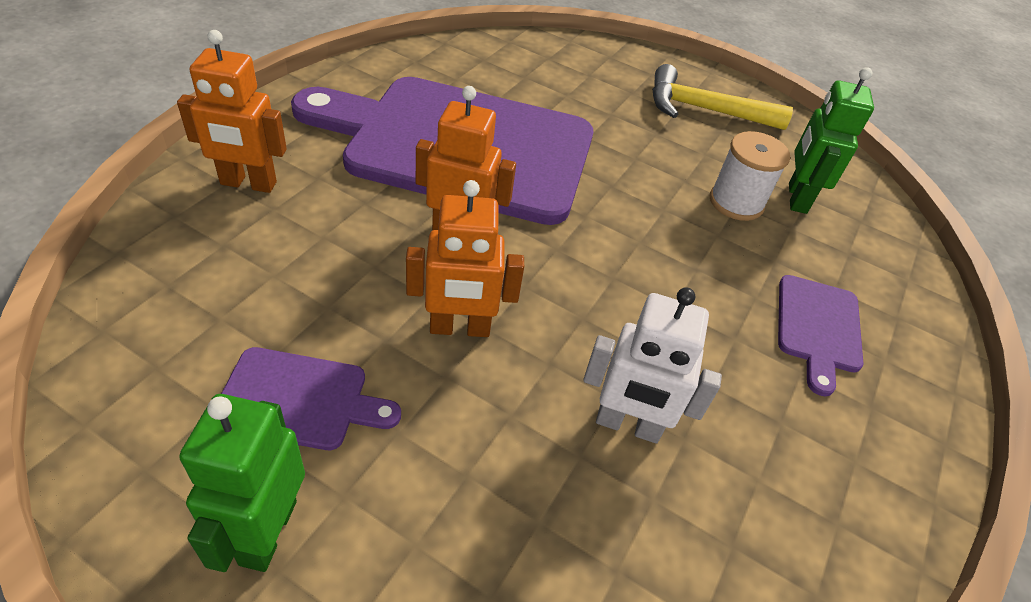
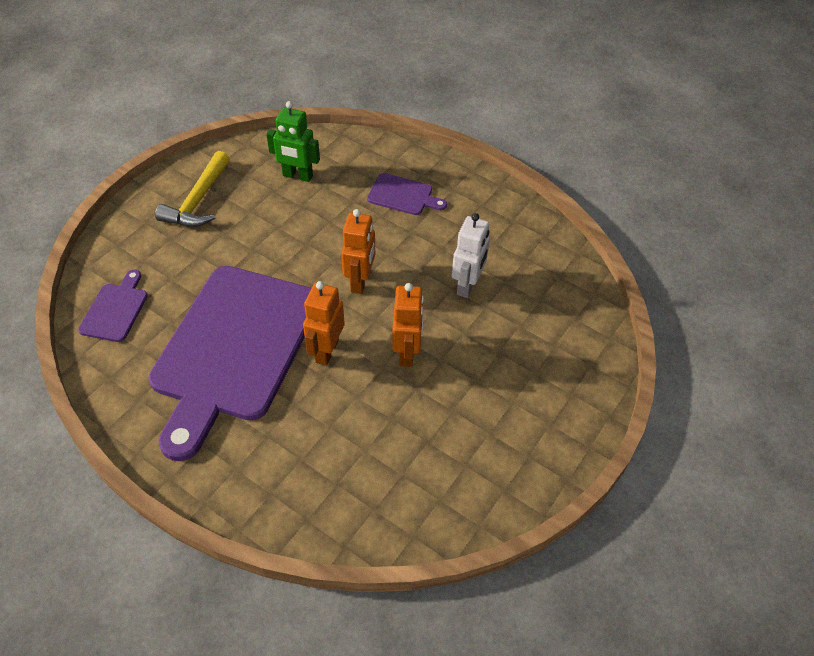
camera: 80 degrees left, 5 degrees up
orange robot [177,30,287,193] -> orange robot moved to [341,209,375,294]
green robot [179,394,305,572] -> none
purple cutting board [221,347,401,450] -> purple cutting board moved to [78,270,147,342]
white spool [710,131,790,221] -> none

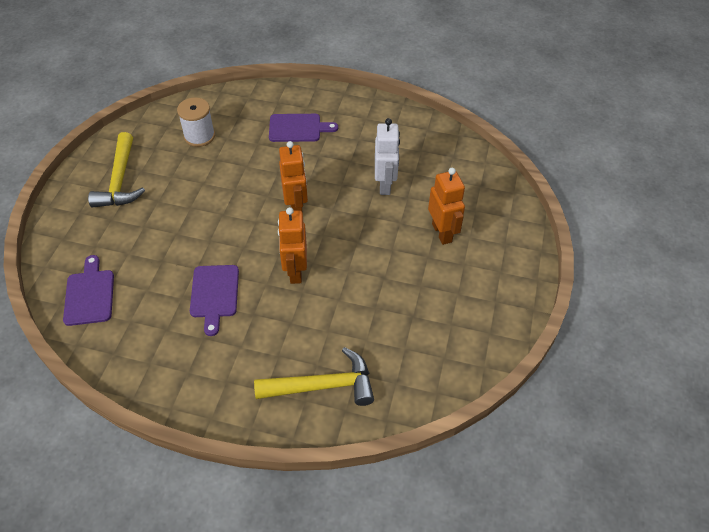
camera: 20 degrees left, 0 degrees up
purple cutting board [149,266,311,461] -> purple cutting board [190,265,239,336], size x0.41
green robot [266,101,320,182] -> white spool [177,97,215,147]
orange robot [392,283,424,367] -> orange robot moved to [428,168,465,245]
none -> yellow hammer [254,347,374,406]

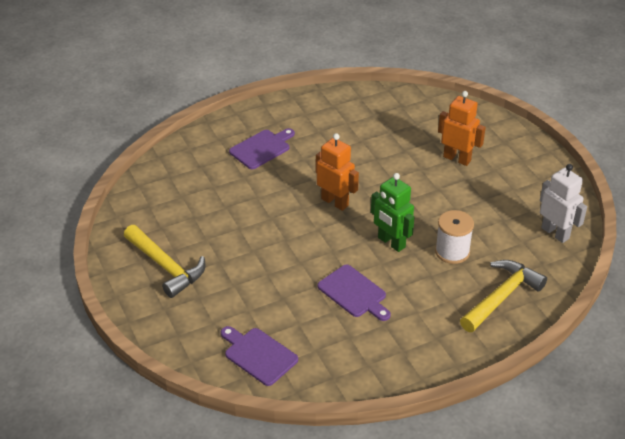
camera: 40 degrees left, 10 degrees down
white spool [177,97,215,147] -> white spool moved to [435,210,474,264]
orange robot [278,207,307,284] -> green robot [371,173,414,252]
white robot [375,118,400,195] -> white robot moved to [540,164,587,243]

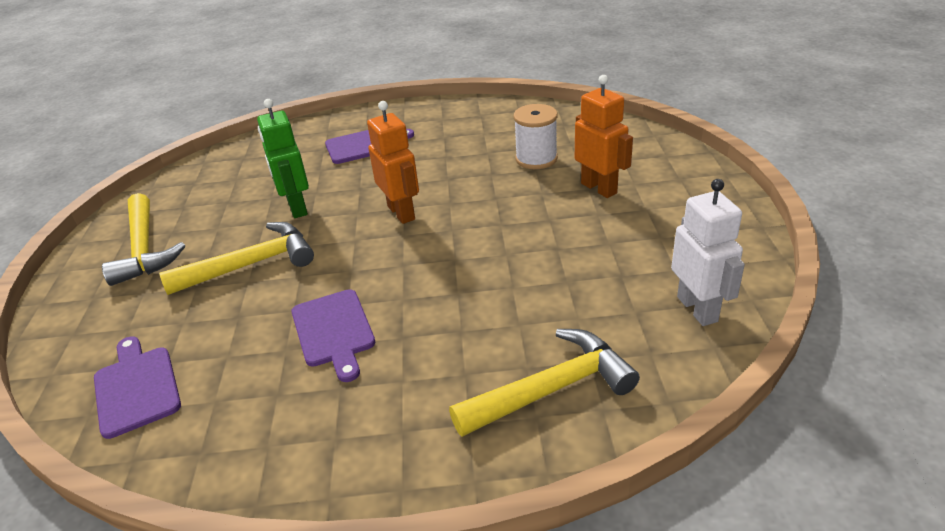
camera: 25 degrees right, 5 degrees down
green robot [371,173,414,252] -> green robot moved to [257,99,309,218]
white spool [435,210,474,264] -> white spool moved to [514,104,558,169]
none -> yellow hammer [159,222,314,295]

